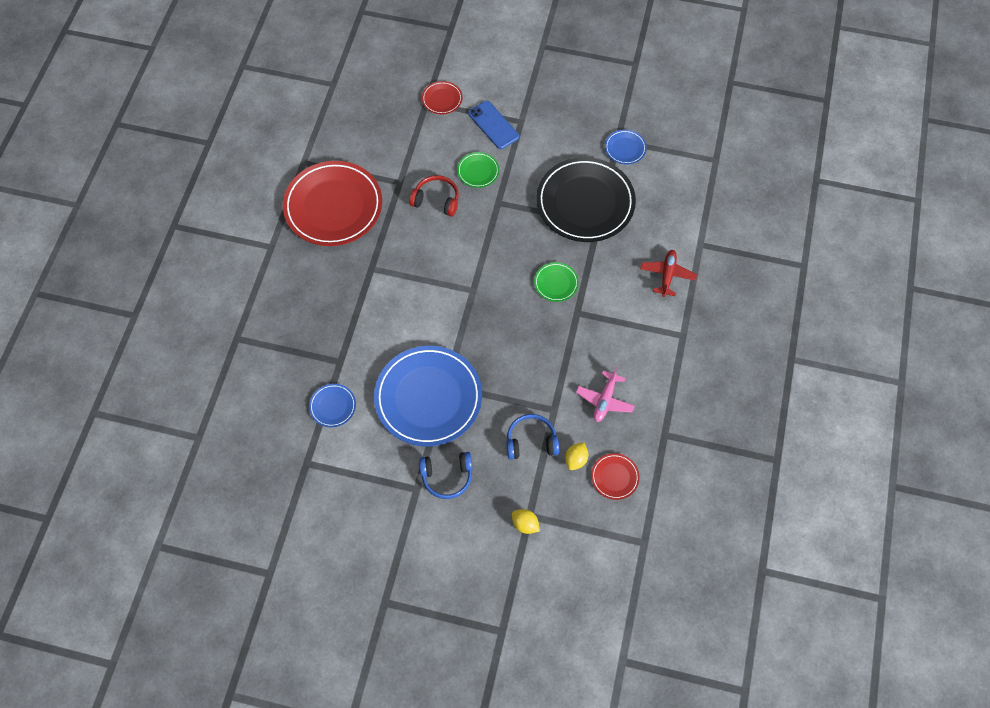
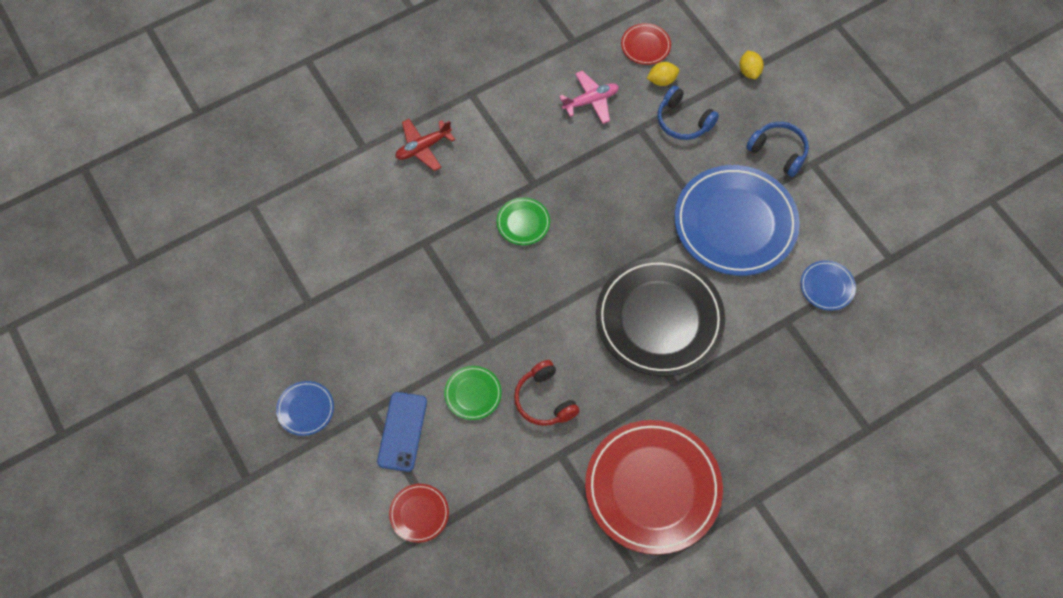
camera: 135 degrees left, 0 degrees up
black plate [536,157,636,242] -> black plate moved to [596,257,725,376]
blue plate [605,130,647,165] -> blue plate moved to [276,381,334,436]

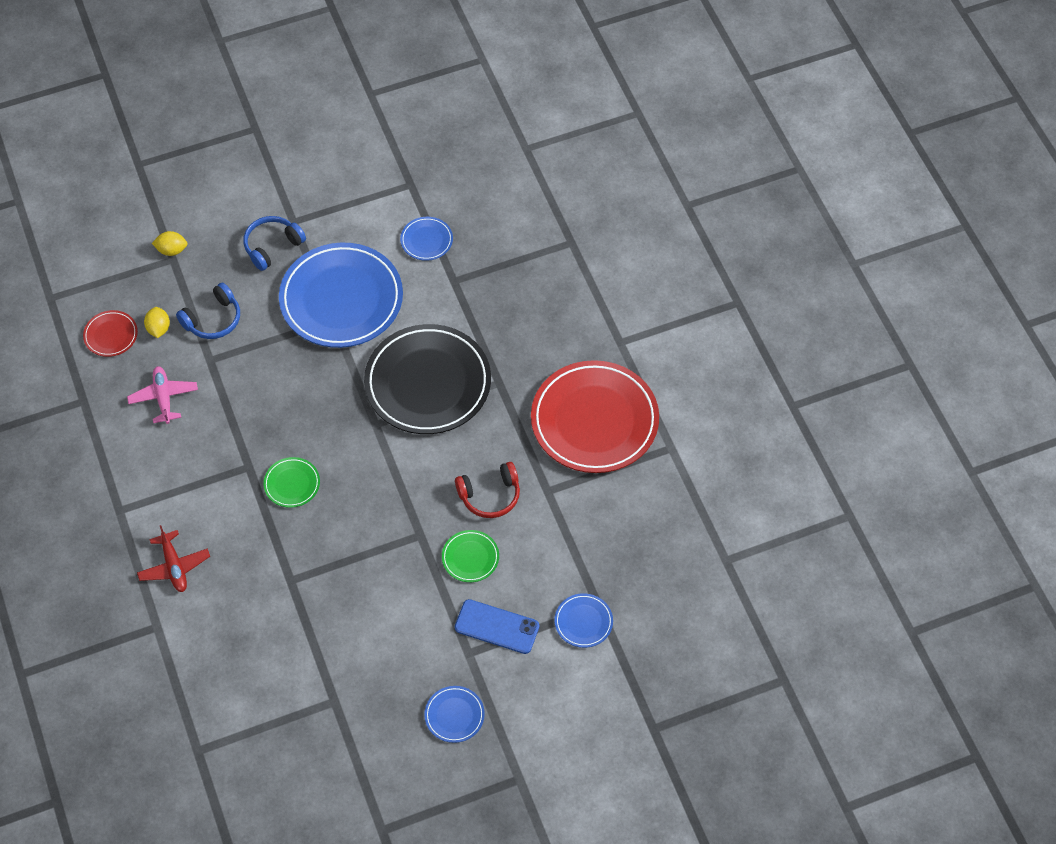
camera: 80 degrees left, 5 degrees down
red plate [389,484,449,543] -> blue plate [555,593,613,648]

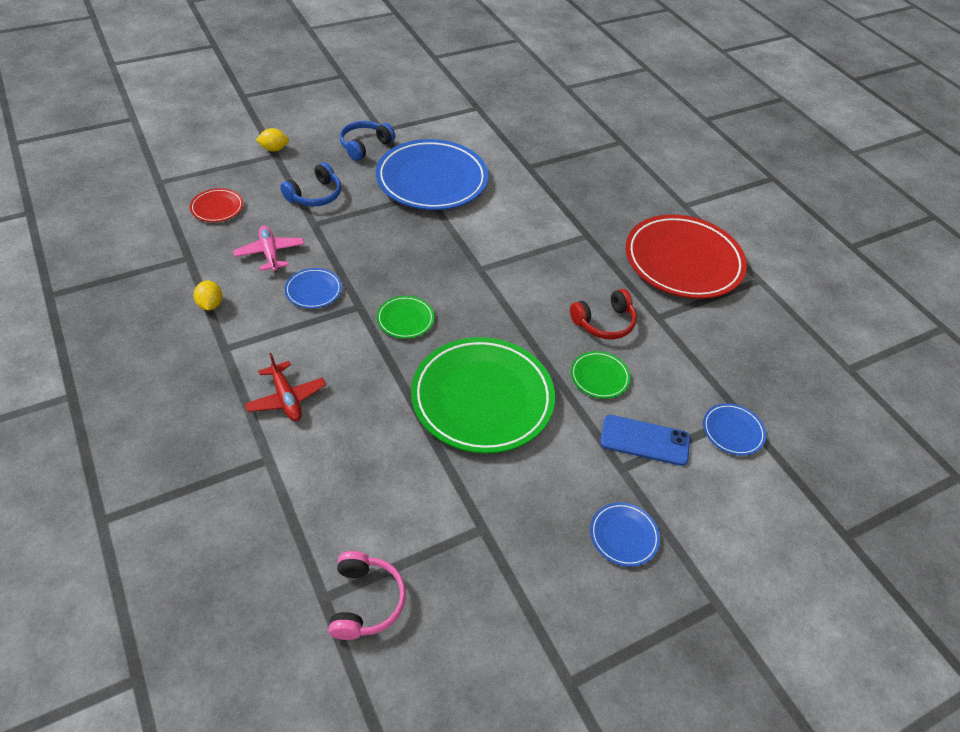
camera: 10 degrees left, 10 degrees down
yellow lemon [144,307,170,338] -> yellow lemon moved to [194,280,222,310]
black plate [364,324,491,434] -> none
blue plate [400,217,453,261] -> blue plate moved to [285,268,342,309]
none -> pink headphones [328,551,406,640]
none -> green plate [411,337,555,454]

